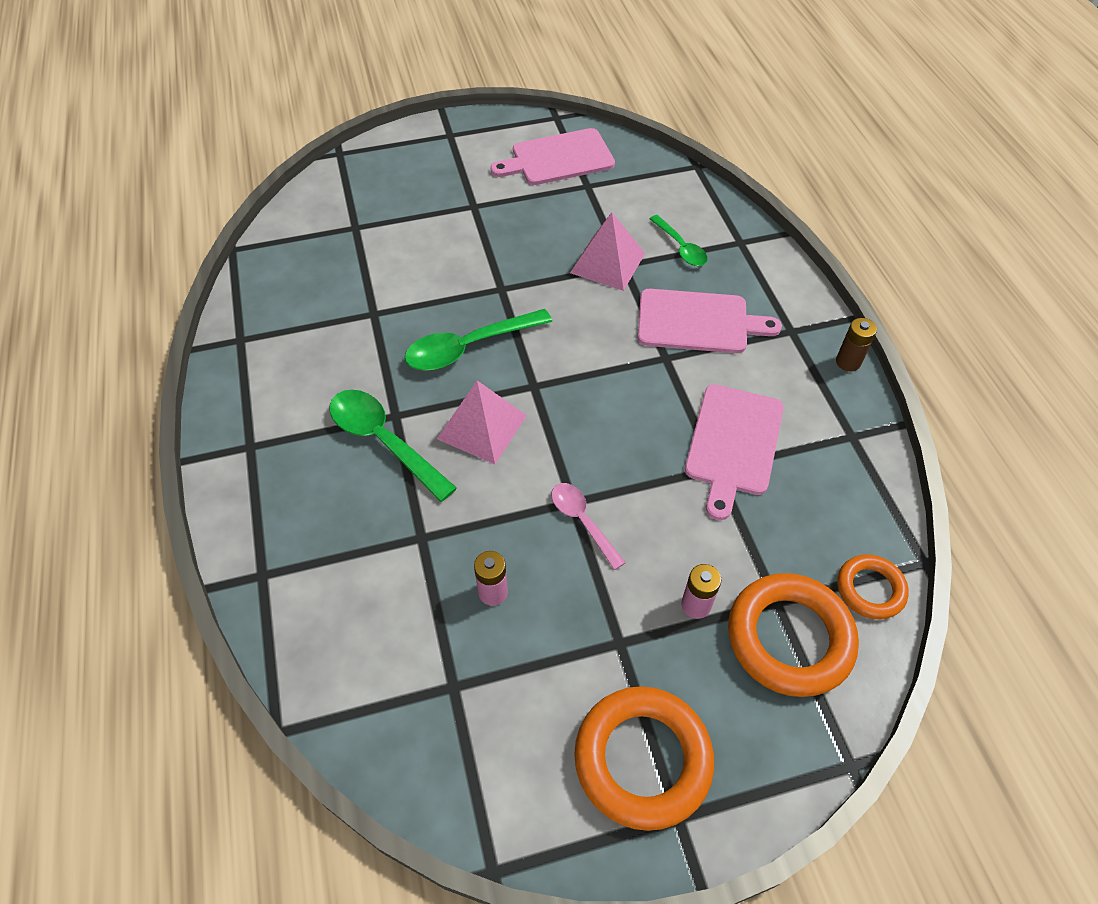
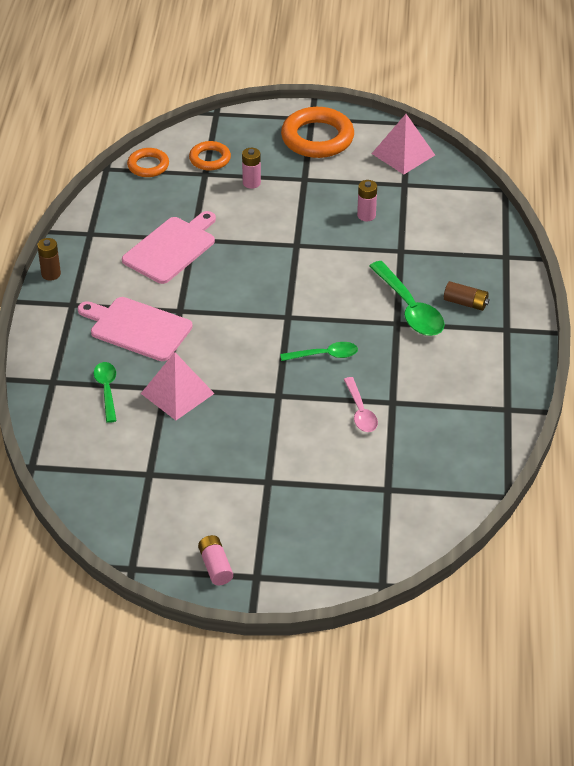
camera: 160 degrees left, 10 degrees down
green spoon [405,309,552,371] -> green spoon [280,342,358,361], size x0.61
pink pyramid [437,381,527,464] -> pink pyramid moved to [372,114,435,174]
pink cutting board [490,128,615,185] -> none
pink spoon [551,483,626,570] -> pink spoon moved to [344,377,378,432]
orange ring [728,573,859,697] -> orange ring [189,141,231,171], size x0.56
none -> pink battery [198,535,233,585]
none -> brown battery [444,281,489,311]

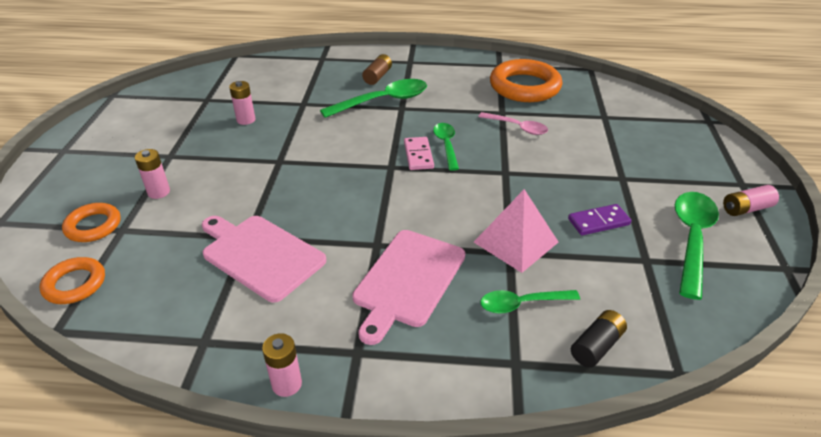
camera: 90 degrees left, 5 degrees down
brown battery [37,238,61,281] -> pink battery [262,333,302,397]
orange ring [281,107,354,158] -> orange ring moved to [490,59,562,102]
pink spoon [344,377,378,432] -> pink spoon turned 45 degrees clockwise [478,112,548,135]
pink pyramid [372,114,435,174] -> none
none -> pink domino [404,137,434,170]
none -> purple domino [568,204,631,235]
none -> black battery [571,310,627,368]
none -> green spoon [675,192,719,300]

